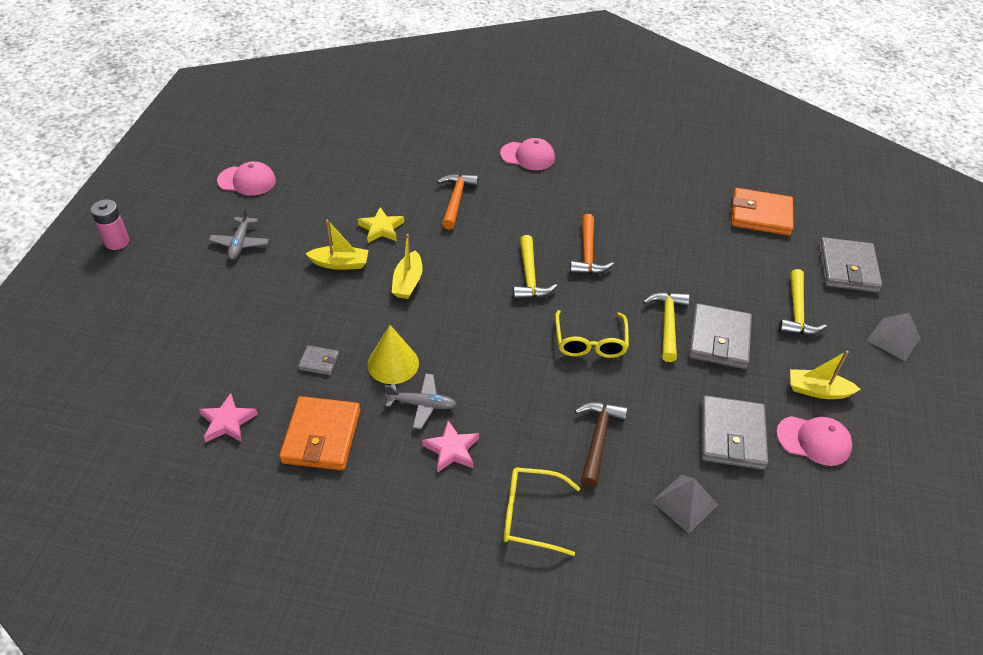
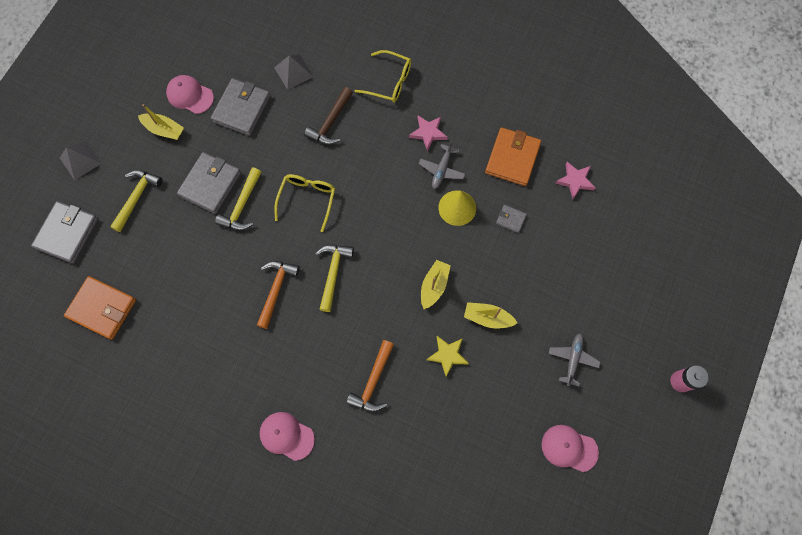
camera: 165 degrees left, 25 degrees up
grey plane [385,373,457,429] -> grey plane turned 90 degrees counterclockwise [419,141,465,189]

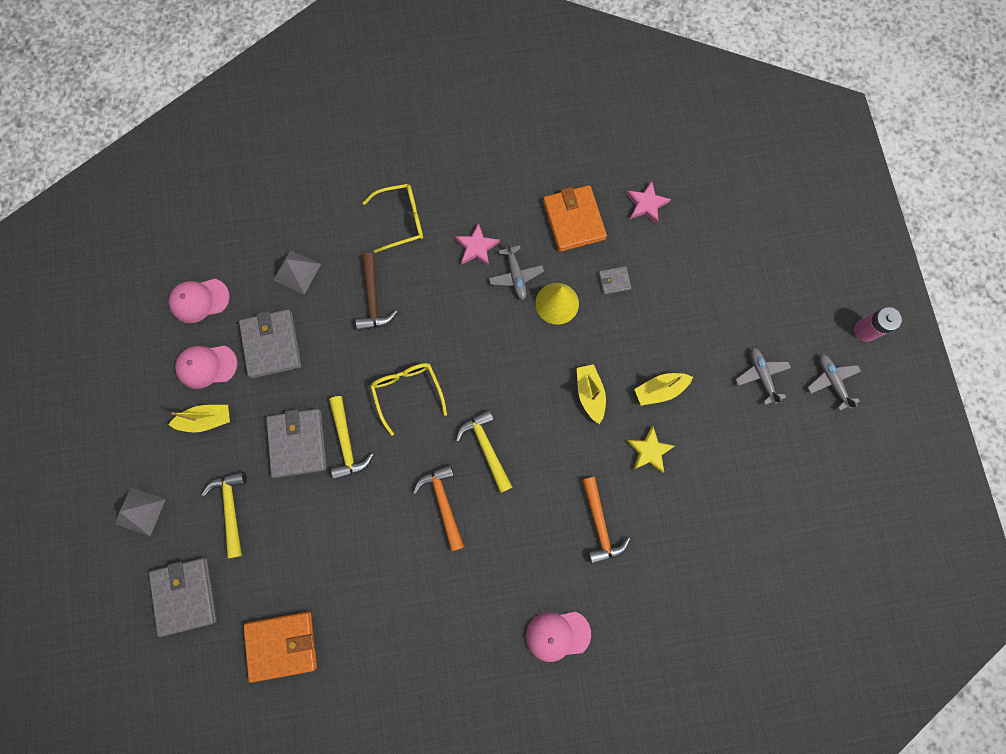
camera: 35 degrees left, 5 degrees up
pink cap [542,425,599,472] -> pink cap moved to [169,279,230,323]
none -> grey plane [807,354,861,411]

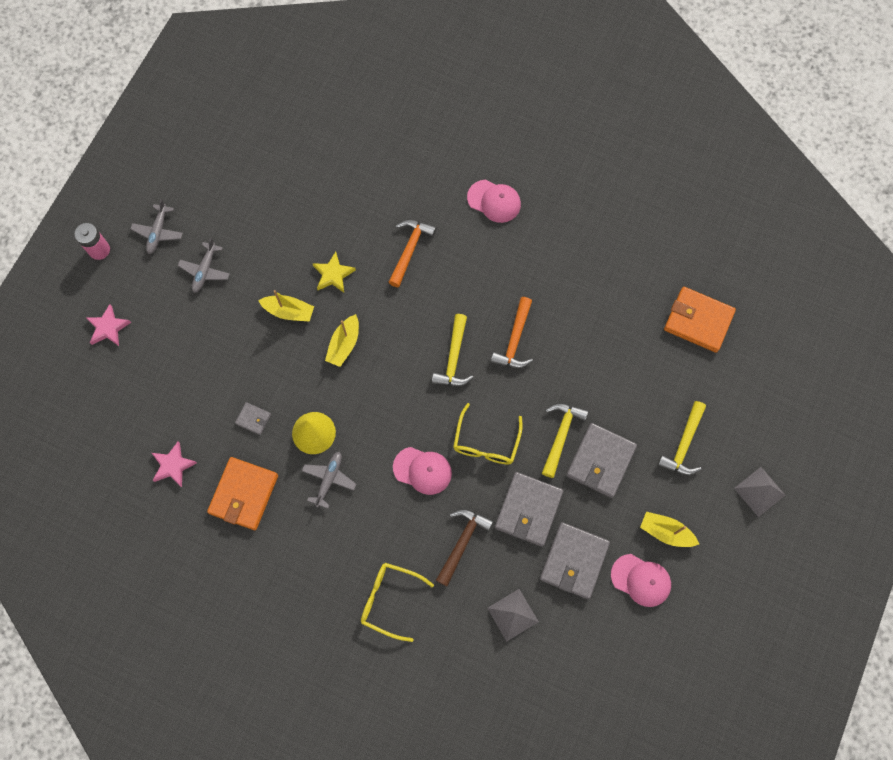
camera: 145 degrees left, 5 degrees down
grey wallet [149,558,217,637] -> grey wallet moved to [495,472,563,547]
pink cap [169,279,230,323] -> pink cap moved to [393,447,452,495]
pink star [455,223,500,266] -> pink star moved to [86,304,131,346]

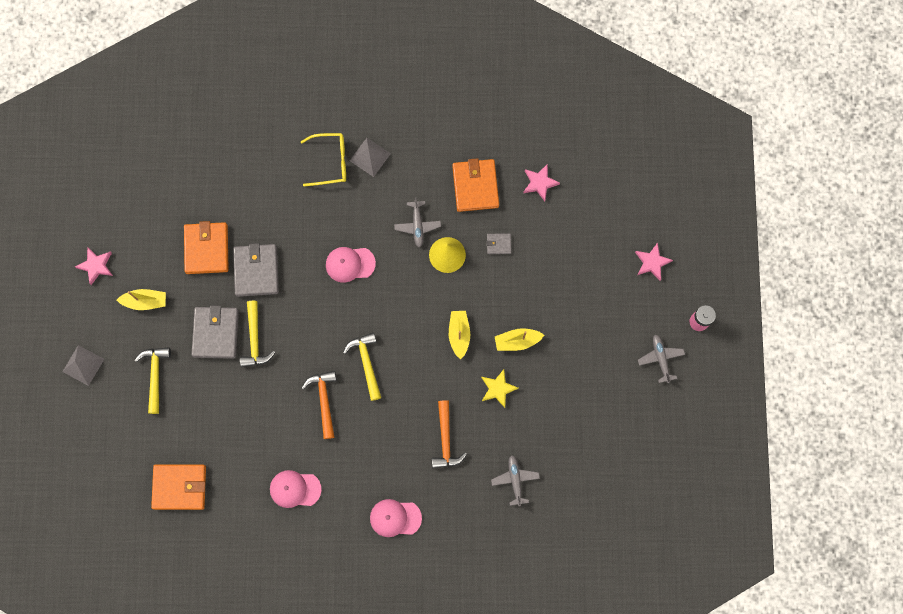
camera: 155 degrees right, 5 degrees up
grey plane [178,238,230,293] -> grey plane moved to [491,455,540,506]
brown hammer [436,509,494,586] -> none
yellow glasses [453,403,523,464] -> none
grey pyramid [487,589,539,642] -> grey pyramid moved to [350,138,391,177]
grey wallet [540,522,610,599] -> orange wallet [184,221,229,274]
pink cap [611,554,671,607] -> pink cap moved to [270,470,322,508]
none -> pink star [75,247,113,285]

